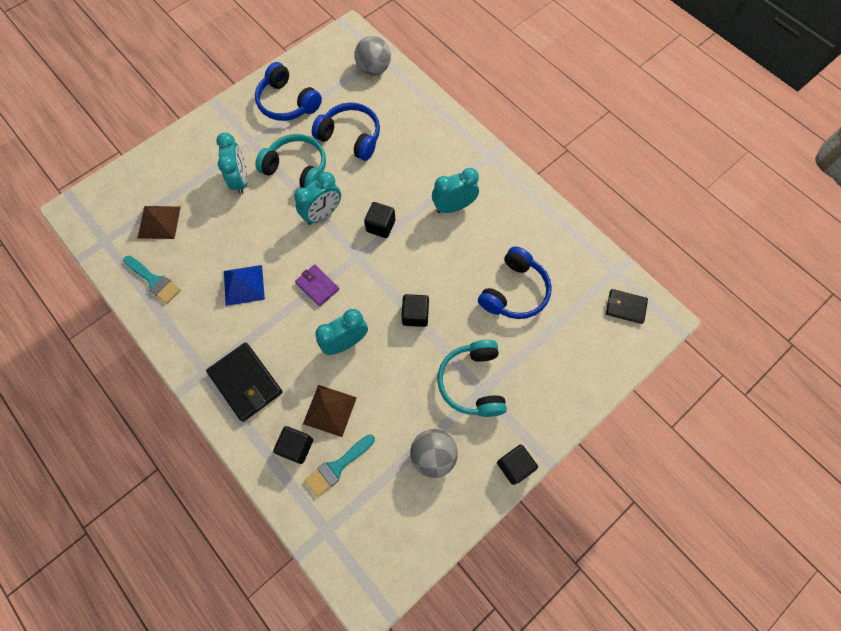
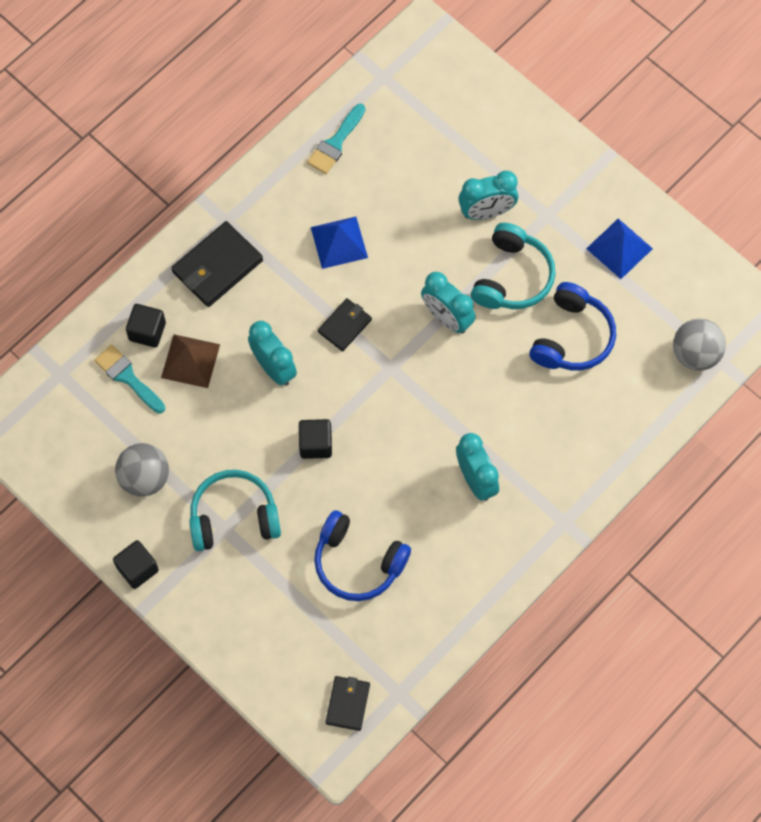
camera: 85 degrees right, 0 degrees up
brown pyramid [138,206,181,239] -> none
blue headphones [255,62,322,121] -> blue pyramid [586,219,653,279]
purple wallet [295,264,339,307] -> black wallet [318,298,372,351]
black cube [364,202,395,238] -> none

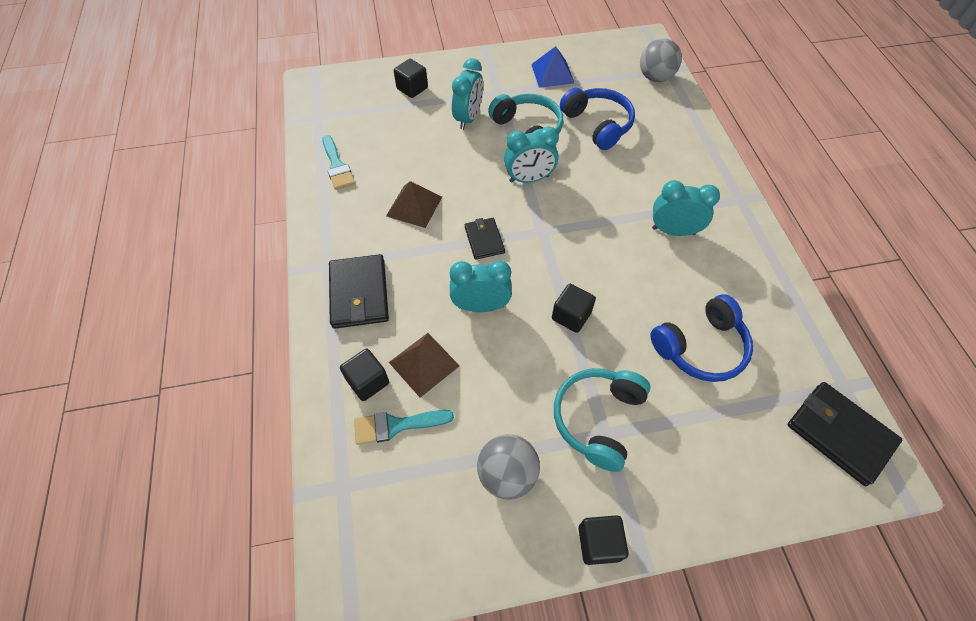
camera: 55 degrees left, 10 degrees down
blue pyramid [311,217,368,269] -> brown pyramid [386,181,442,228]
black wallet [326,676,370,731] -> black wallet [787,382,902,486], size x1.66
none -> black cube [394,59,428,98]

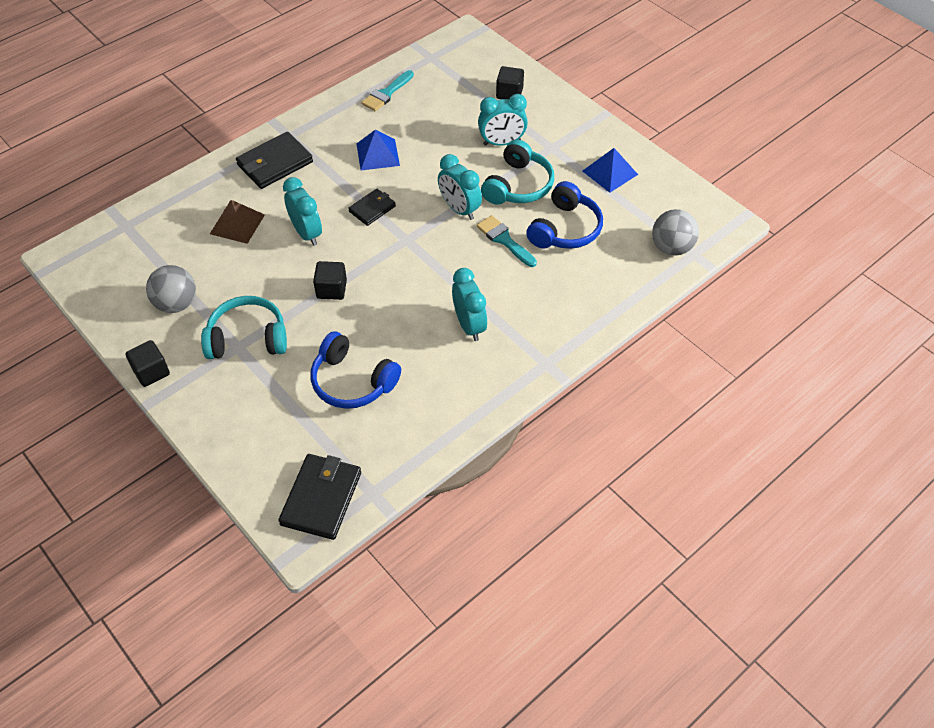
camera: 60 degrees right, 5 degrees down
black cube [340,349,389,401] -> none
turquoise brush [354,410,454,445] -> turquoise brush moved to [477,215,537,267]
brown pyramid [386,181,442,228] -> blue pyramid [357,129,400,170]

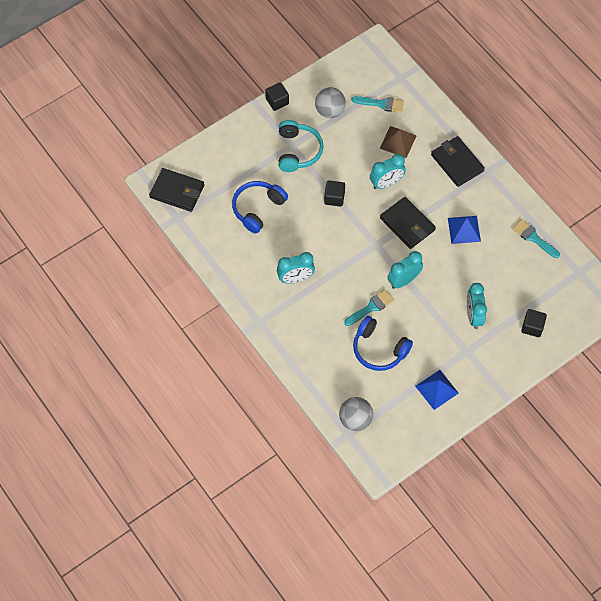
camera: 95 degrees right, 10 degrees up
black wallet [348,188,396,226] -> black wallet [380,197,436,249], size x1.66
turquoise headphones [481,140,554,205] -> none
none -> turquoise brush [352,96,404,113]

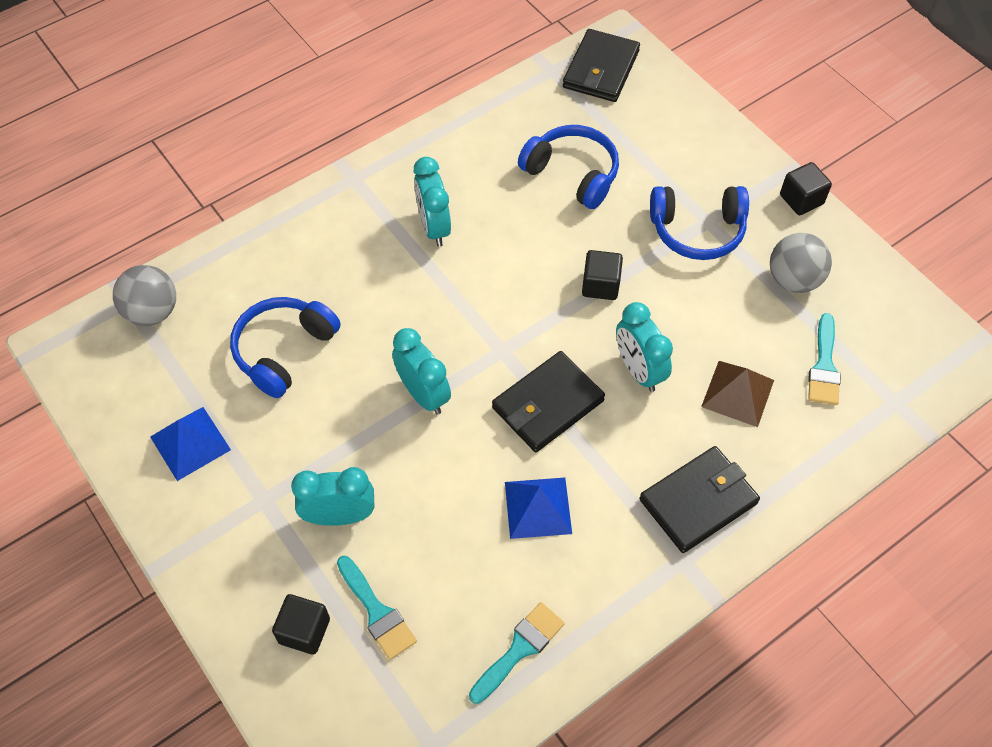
camera: 90 degrees right, 5 degrees down
turquoise headphones [279,120,323,172] -> blue headphones [650,186,749,260]
turquoise brush [344,289,394,326] -> turquoise brush moved to [337,556,417,660]

